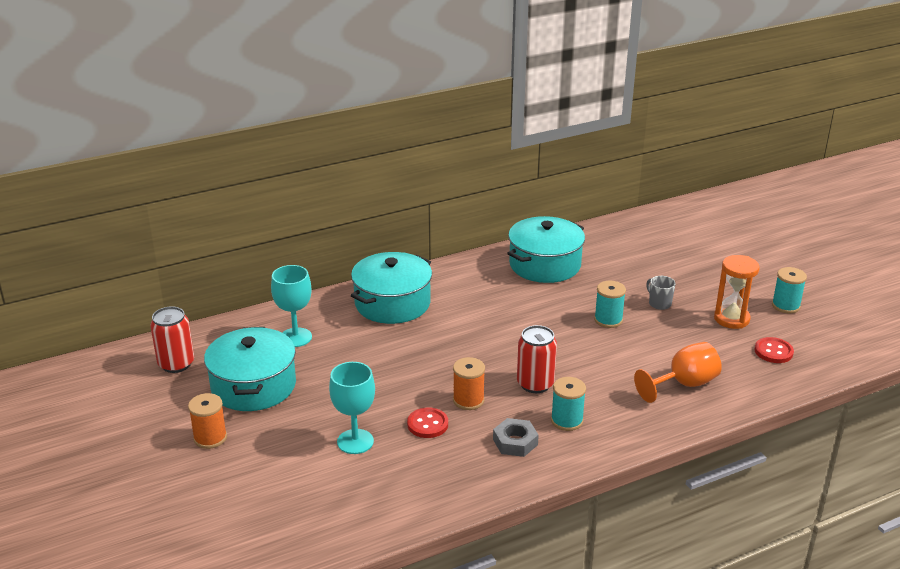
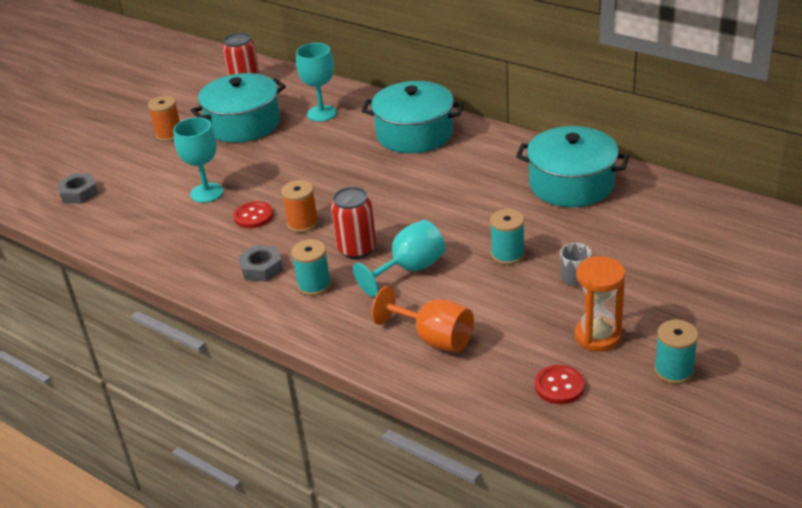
camera: 65 degrees right, 5 degrees up
none -> grey nut [57,173,98,204]
none -> turquoise goblet [353,220,446,297]

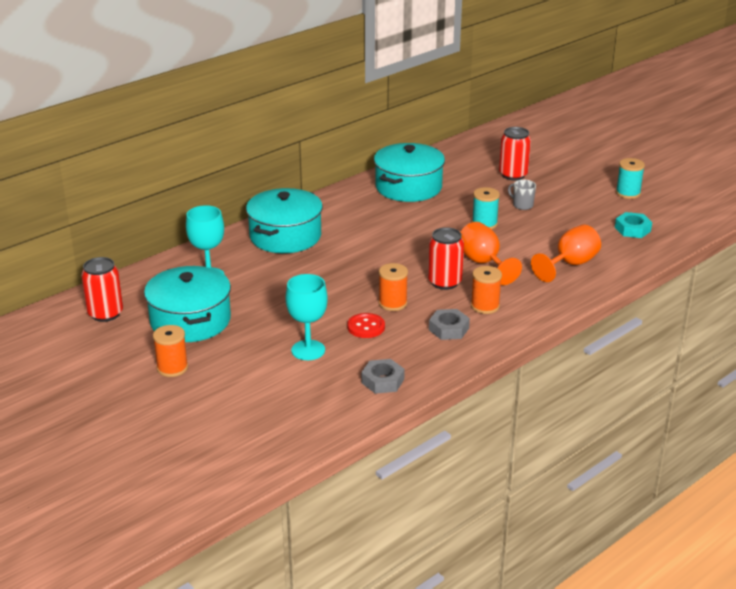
camera: 80 degrees left, 5 degrees down
grey nut [57,173,98,204] -> grey nut moved to [361,359,405,394]
turquoise spool [291,239,331,296] -> orange spool [471,266,502,314]
turquoise goblet [353,220,446,297] -> orange goblet [461,222,522,285]
red button [535,365,585,404] -> turquoise nut [615,212,652,238]
orange hourglass [575,256,625,352] -> none
none -> red can [499,127,531,180]

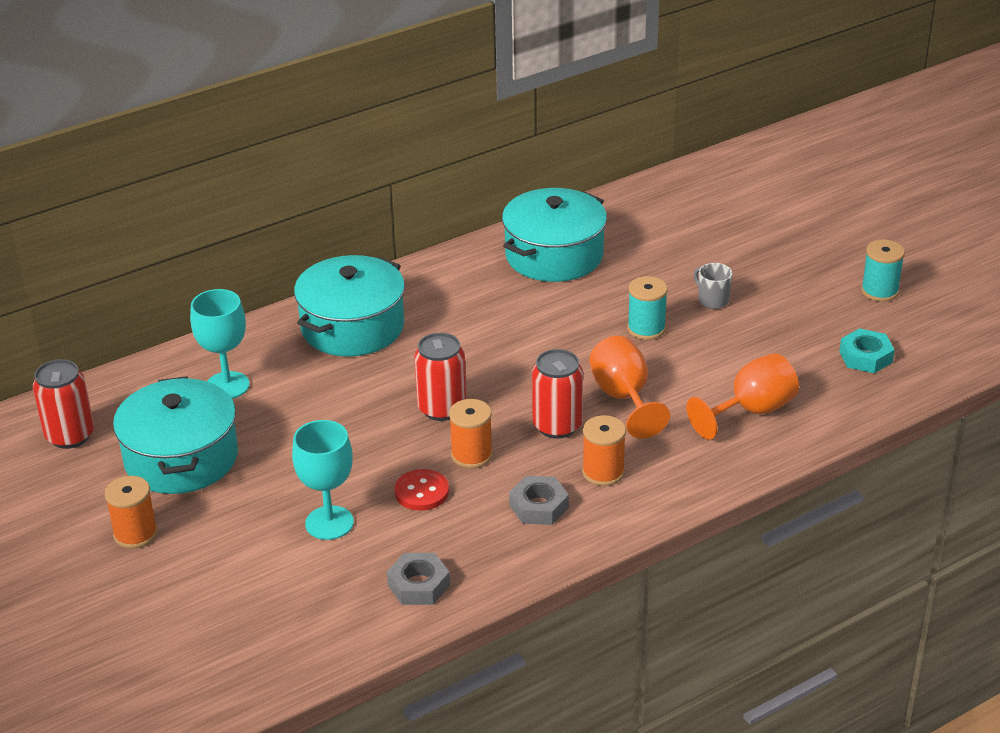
camera: 10 degrees right, 5 degrees up
red can [499,127,531,180] -> red can moved to [414,333,466,421]

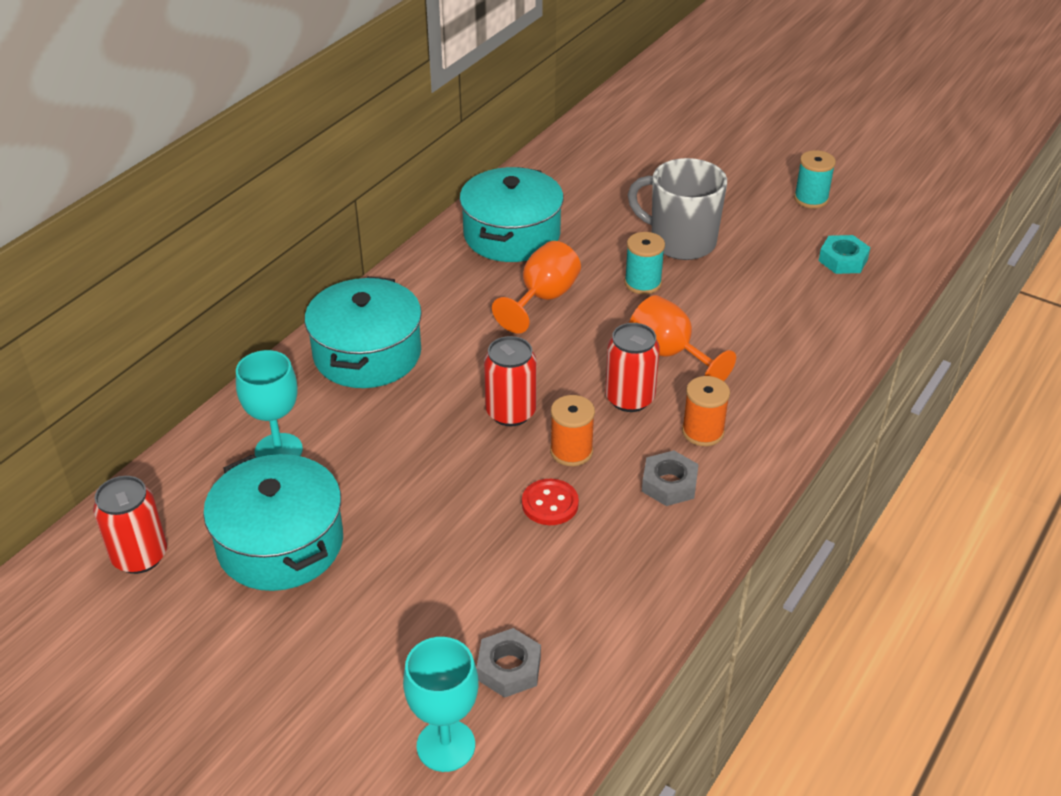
camera: 25 degrees left, 5 degrees up
orange spool [105,476,158,549] -> none
turquoise goblet [292,420,354,540] -> turquoise goblet moved to [403,637,478,772]
grey nut [387,553,450,605] -> grey nut moved to [476,628,541,698]
orange goblet [687,353,799,440] -> orange goblet moved to [492,241,581,333]
grey mug [694,263,733,309] -> grey mug [628,158,727,260], size x2.26

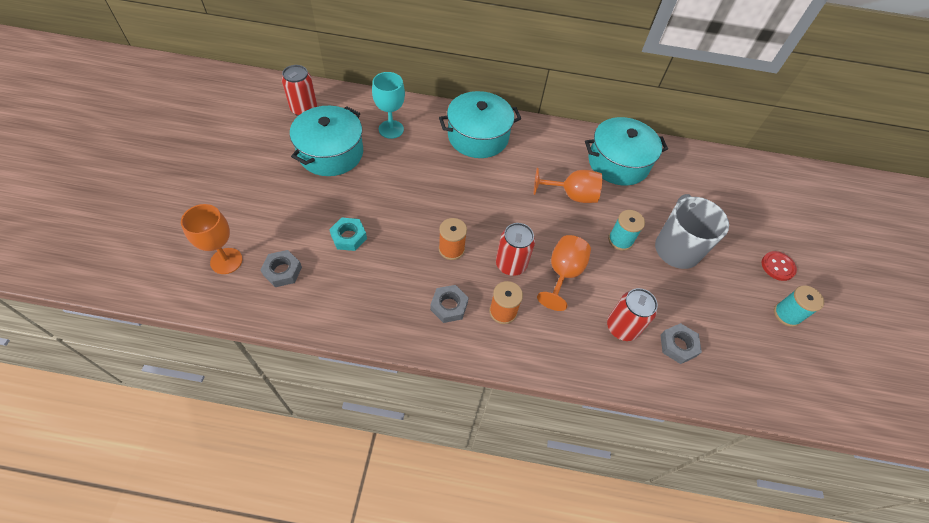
camera: 60 degrees right, 15 degrees up
turquoise goblet [403,637,478,772] -> orange goblet [181,204,242,274]
red can [484,336,537,426] -> red can moved to [607,288,658,341]
red button [522,479,579,525] -> red button moved to [761,251,797,281]
turquoise nut [819,235,871,274] -> turquoise nut moved to [329,217,367,251]
none -> grey nut [660,323,702,364]

